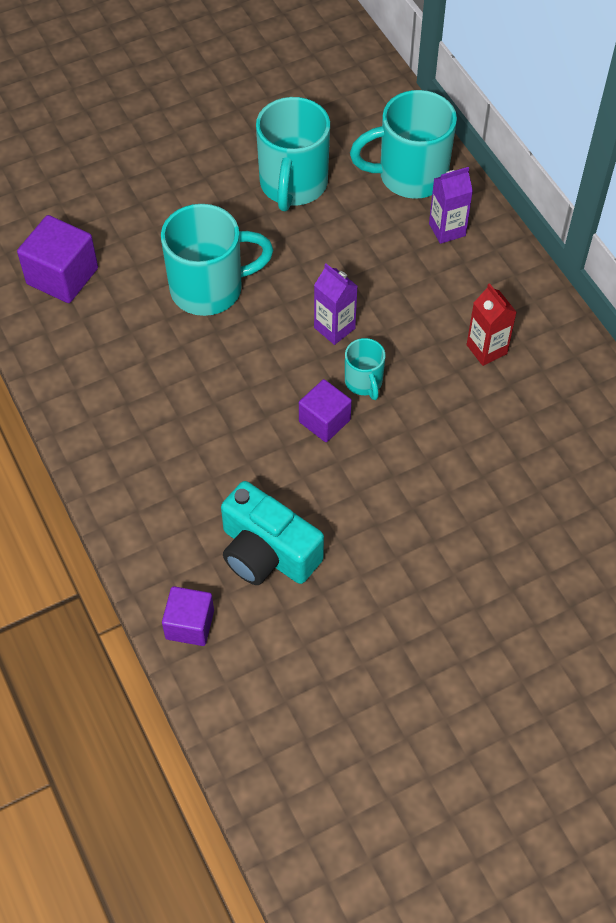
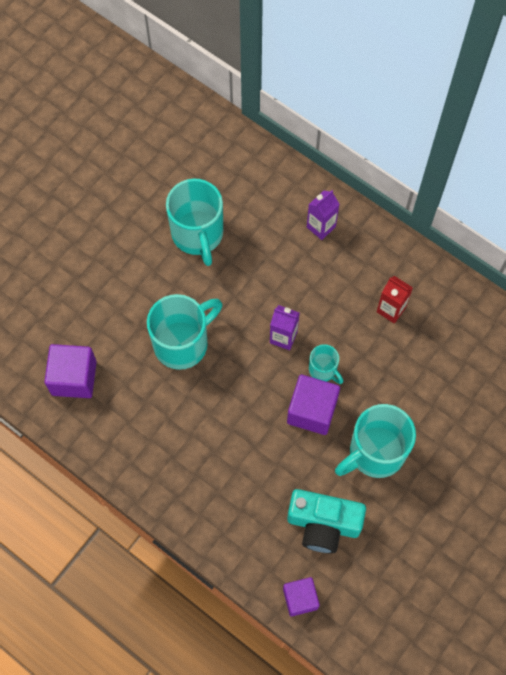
camera: 25 degrees left, 10 degrees up
purple cube [299,379,352,442] -> purple cube [287,375,340,435], size x1.51
turquoise mug [350,90,457,199] -> turquoise mug moved to [335,404,416,478]

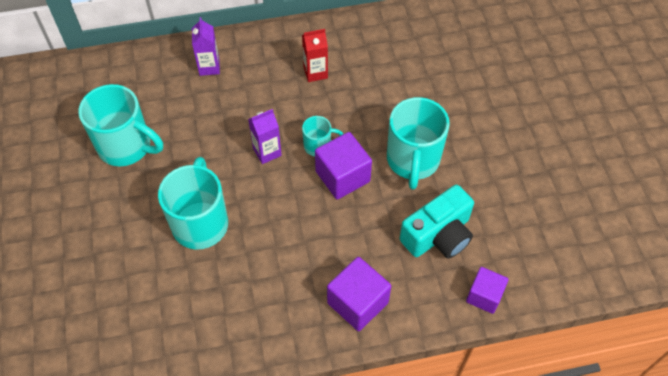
camera: 50 degrees left, 10 degrees down
purple cube [44,344,97,398] -> purple cube moved to [327,257,391,331]

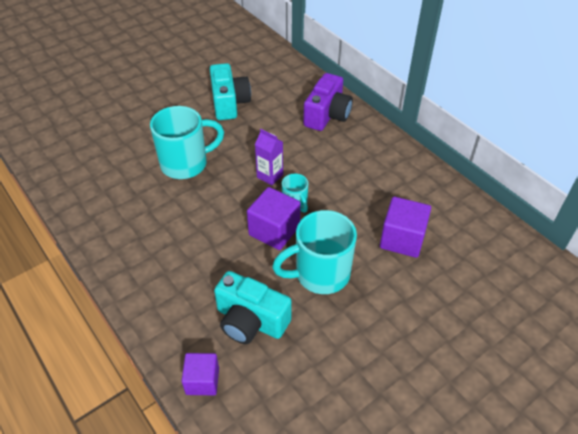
camera: 65 degrees right, 10 degrees down
turquoise mug [78,84,163,166] -> turquoise camera [210,63,251,120]
purple carton [192,17,220,76] -> purple camera [303,73,353,131]
red carton [302,29,328,82] -> none
purple cube [327,257,391,331] -> purple cube moved to [380,197,431,258]

